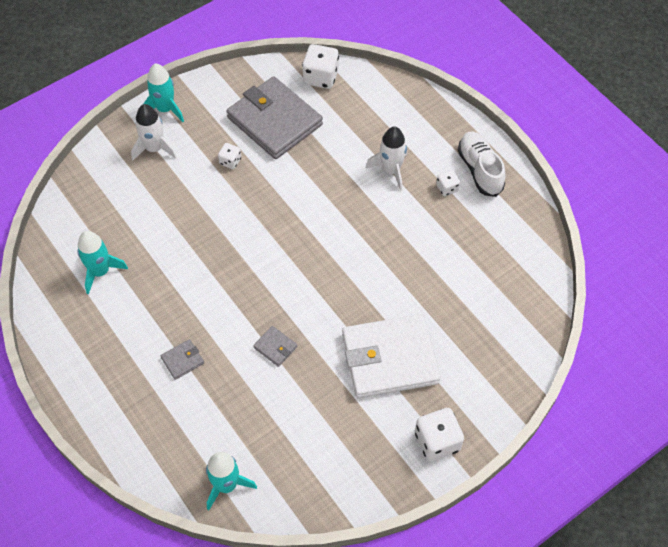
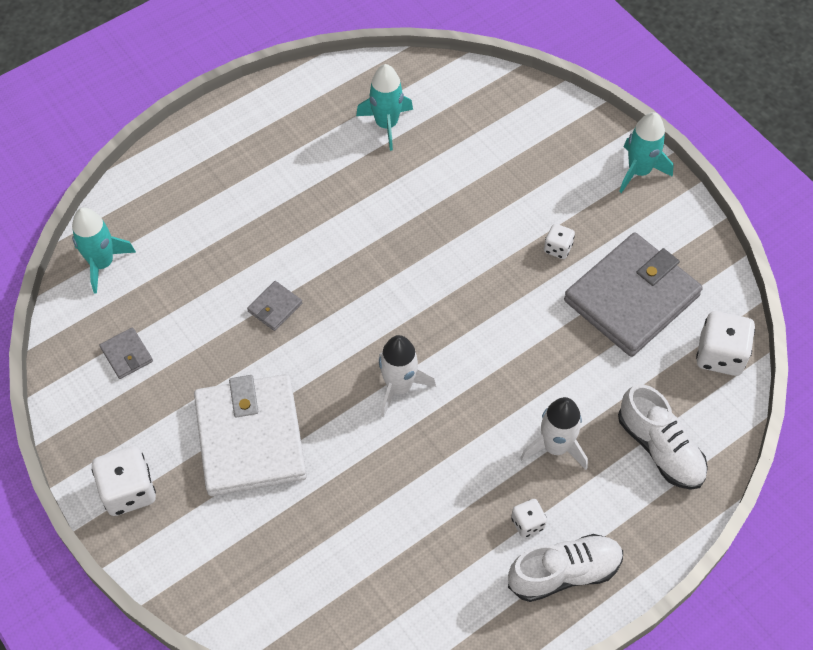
camera: 90 degrees right, 0 degrees up
white rocket [131,104,177,161] -> white rocket moved to [378,335,436,417]
grey wallet [161,339,204,380] -> grey wallet moved to [99,327,153,379]
none -> white shoe [618,384,708,490]

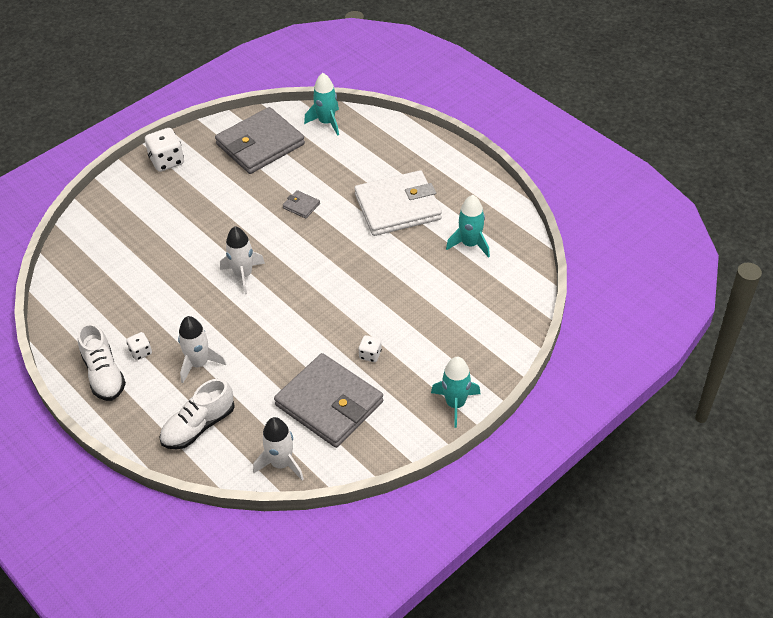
camera: 85 degrees right, 10 degrees down
grey wallet [99,327,153,379] -> grey wallet [215,107,305,174], size x2.49
white wallet [194,374,307,496] -> white wallet moved to [354,170,442,236]
white dice [696,311,755,376] -> white rocket [253,417,304,480]

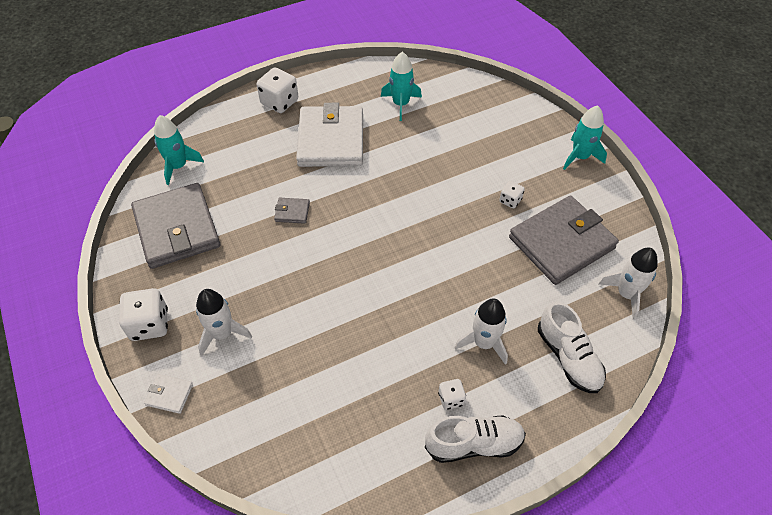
camera: 75 degrees left, 5 degrees up
white rocket [220,226,265,295] -> white rocket moved to [196,289,252,356]
grey wallet [283,190,320,219] -> grey wallet turned 45 degrees clockwise [274,198,310,224]
none -> white wallet [144,374,193,414]
none -> white dice [257,67,298,113]

